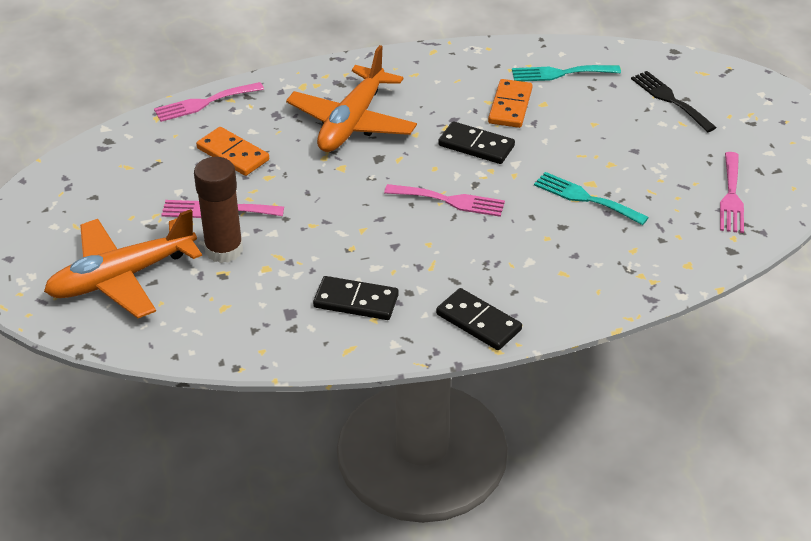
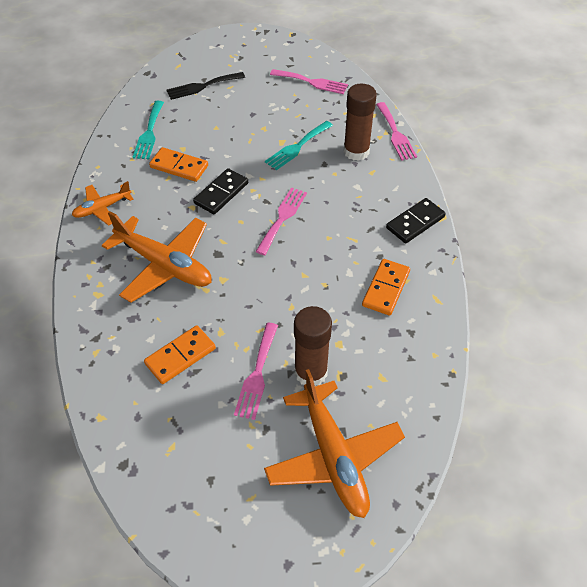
camera: 80 degrees left, 10 degrees up
pink fork [154,82,264,122] -> pink fork moved to [376,102,417,161]
black domino [313,276,399,320] -> orange domino [362,259,410,315]
none -> orange plane [72,181,134,226]
none -> brown glue stick [343,84,377,161]

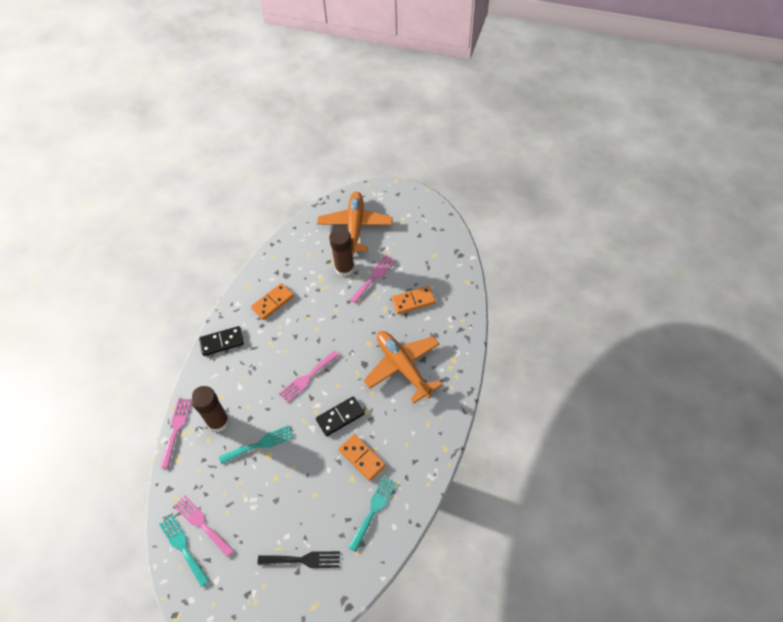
camera: 155 degrees left, 5 degrees up
orange plane [72,181,134,226] -> none
none -> turquoise fork [159,515,210,587]

